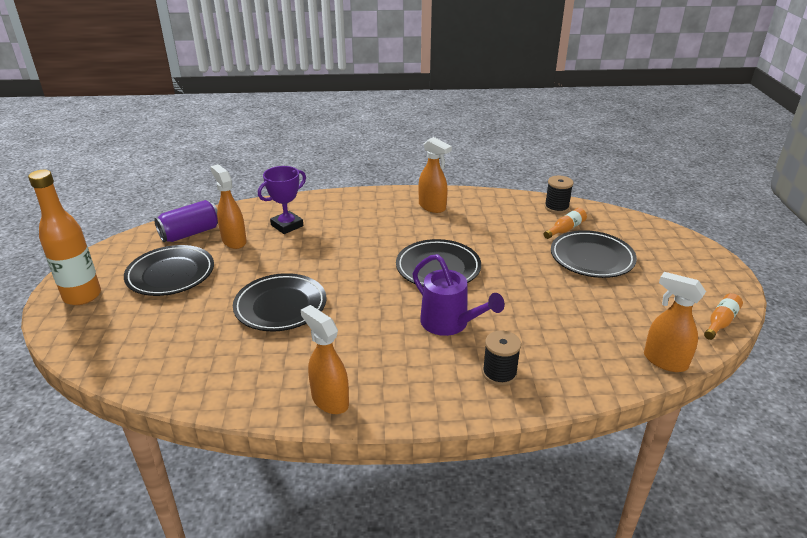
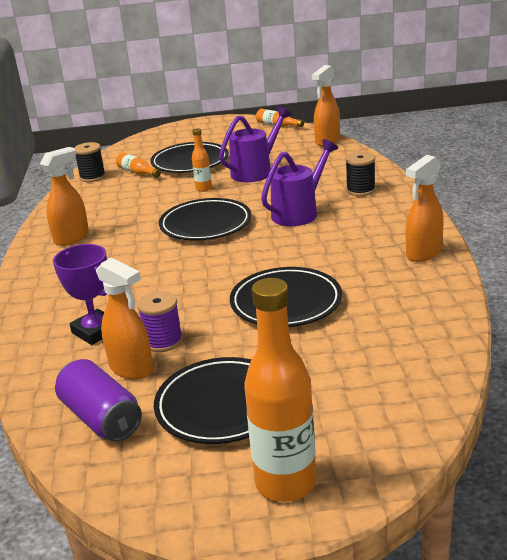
camera: 90 degrees left, 5 degrees down
orange spray bottle [210,164,247,249] -> orange spray bottle turned 105 degrees counterclockwise [96,257,153,380]
none -> purple spool [137,291,183,352]
none -> orange bottle [192,128,212,192]
none -> purple watering can [219,106,292,182]

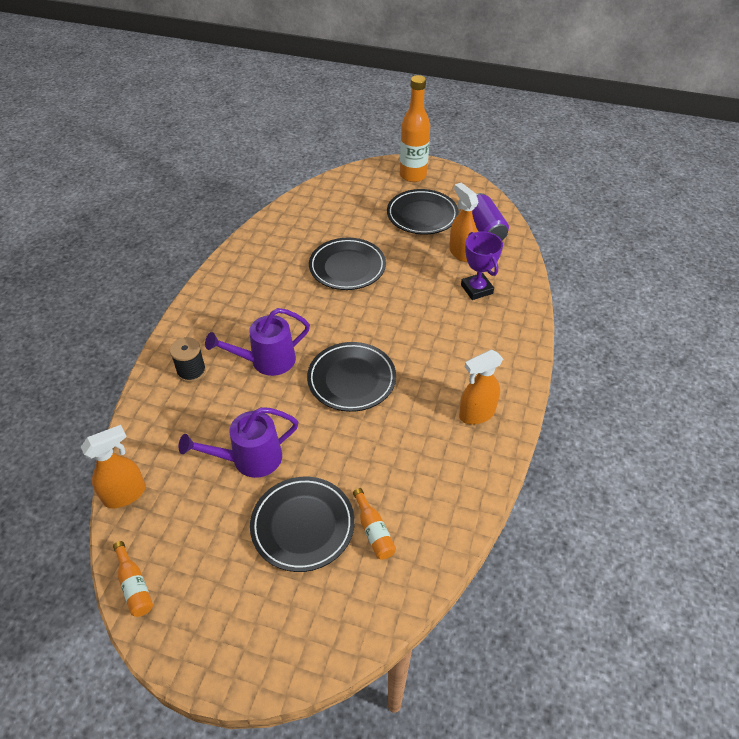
camera: 160 degrees left, 20 degrees up
black spool [74,142,106,182] -> none
purple spool [137,291,183,352] -> none
orange bottle [192,128,212,192] -> none
orange spray bottle [406,155,444,262] -> none

